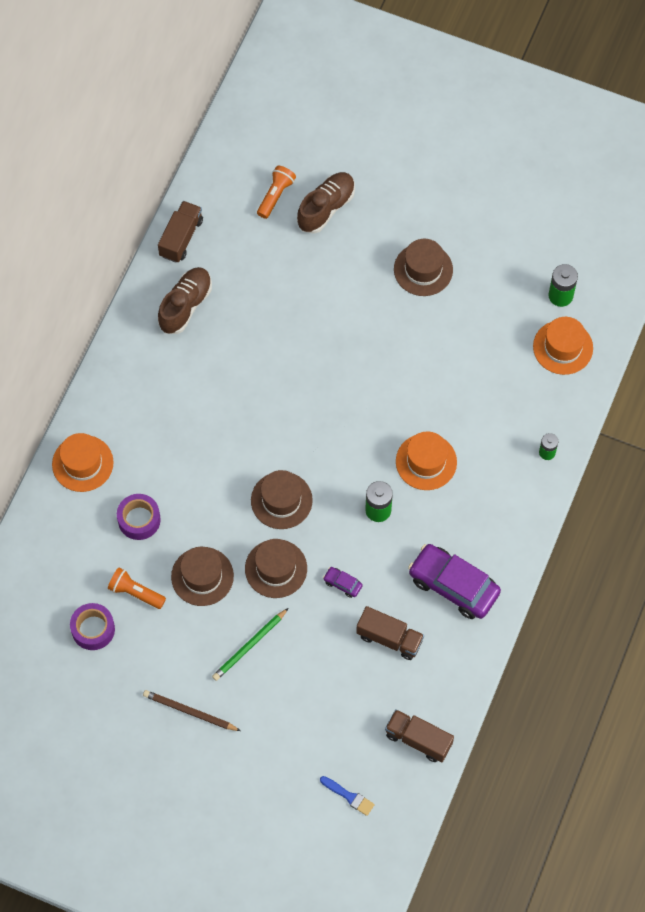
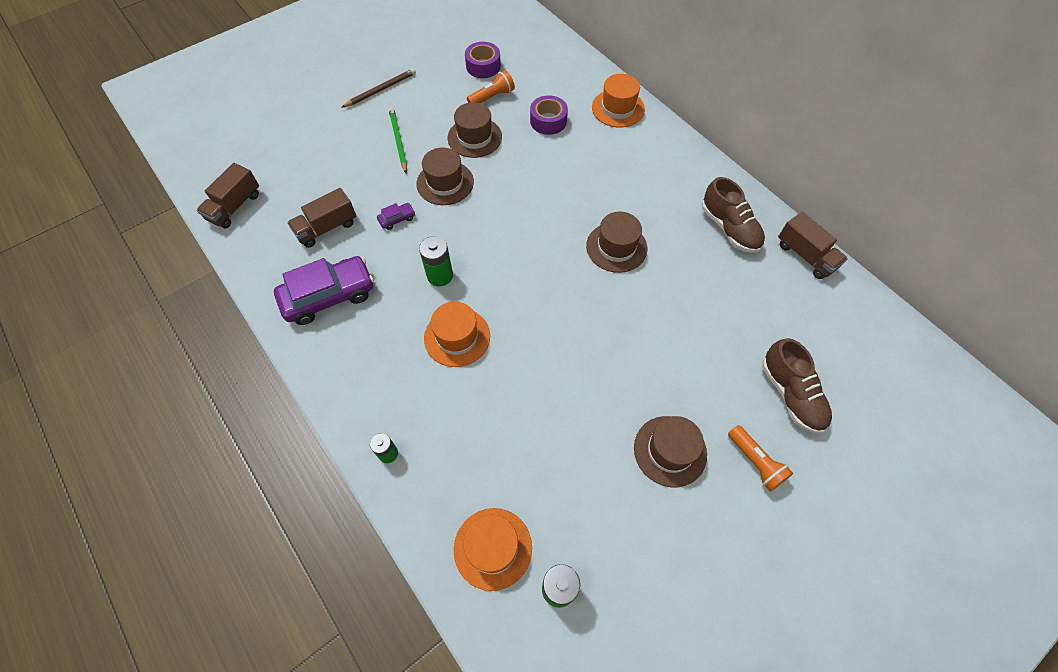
camera: 120 degrees right, 5 degrees down
brown hat [251,470,313,529] -> brown hat moved to [586,212,647,273]
orange flashlight [257,166,296,219] -> orange flashlight moved to [728,425,793,492]
blue brush [320,776,375,816] -> none
brown truck [385,709,454,762] -> brown truck turned 150 degrees clockwise [196,163,259,228]

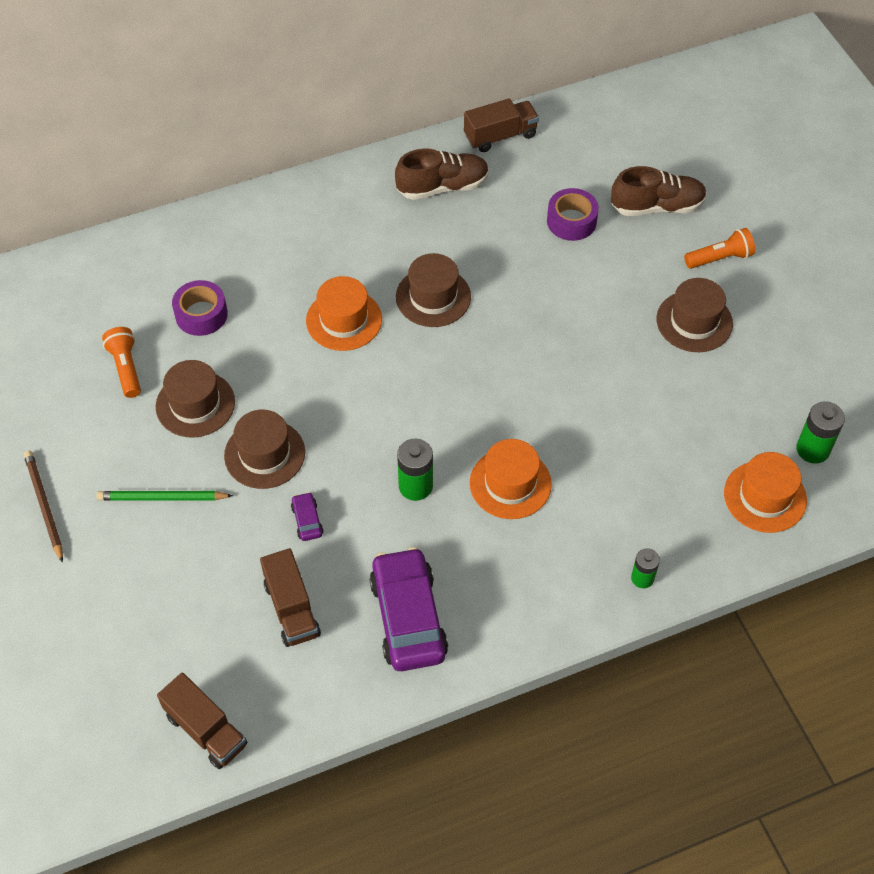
camera: 75 degrees left, 5 degrees down
purple tape [465,42,501,78] -> purple tape moved to [547,188,599,241]
orange hat [592,74,645,128] -> orange hat moved to [306,276,382,351]

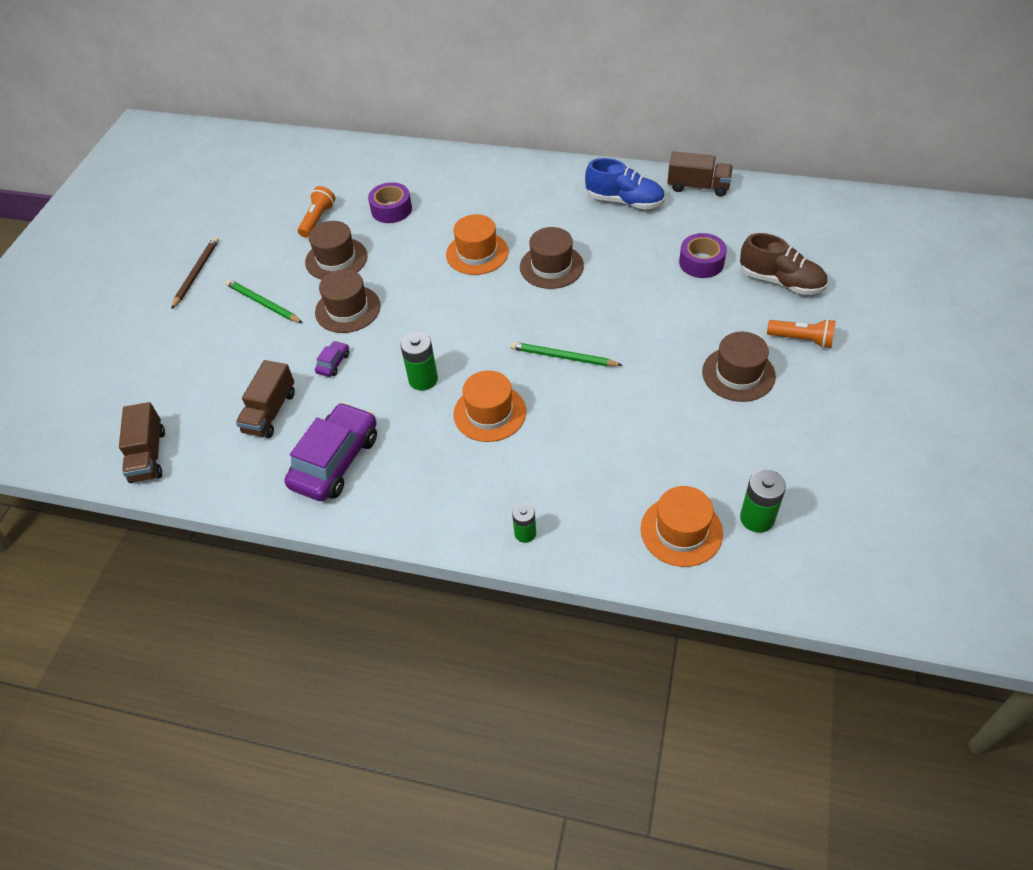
camera: 40 degrees right, 5 degrees down
brown shoe [395,149,489,200] -> blue shoe [585,158,665,210]
none -> green pencil [510,342,622,366]

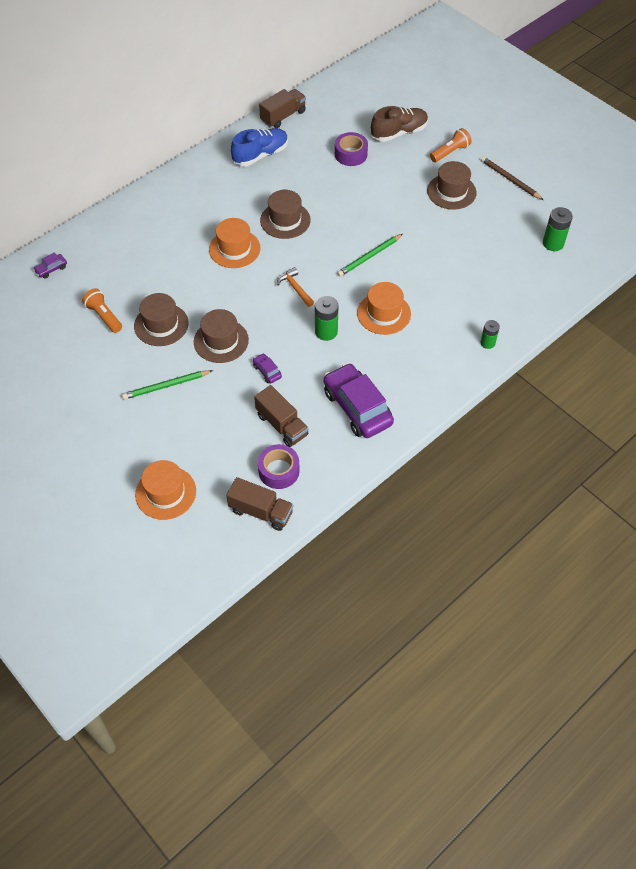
camera: 60 degrees left, 5 degrees up
brown pencil [171,237,219,310] -> brown pencil moved to [481,156,543,200]
purple tape [368,182,412,223] -> purple tape moved to [258,444,300,489]
orange hat [640,486,723,567] -> orange hat moved to [135,460,196,520]
none -> purple car [33,252,67,278]
none -> orange hammer [277,267,314,307]

